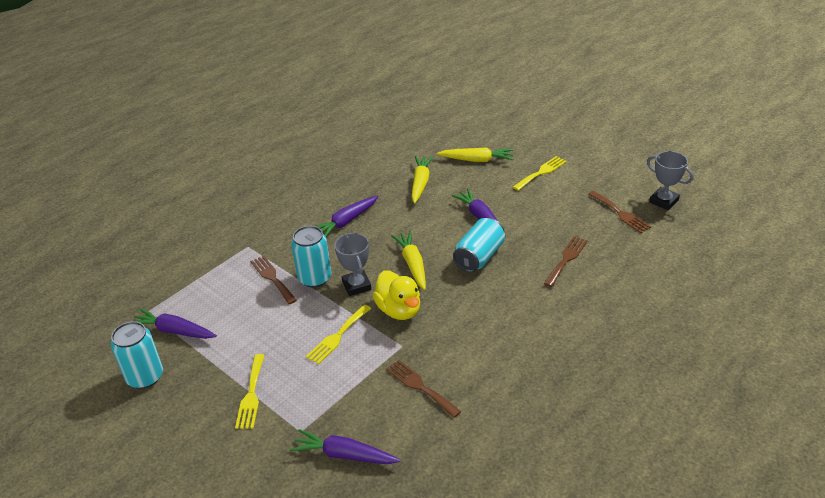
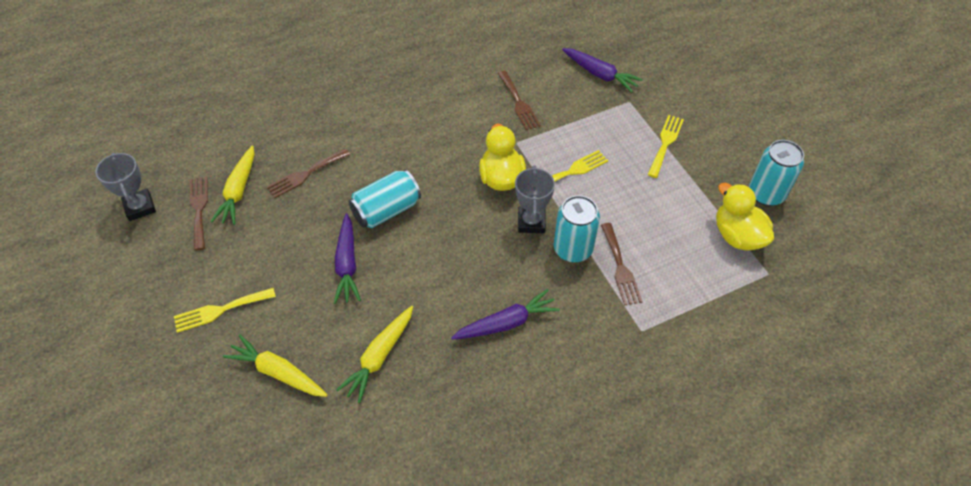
camera: 160 degrees left, 15 degrees up
purple carrot [134,309,217,339] -> yellow duck [716,183,774,251]
yellow carrot [391,231,426,290] -> yellow carrot moved to [210,145,255,225]

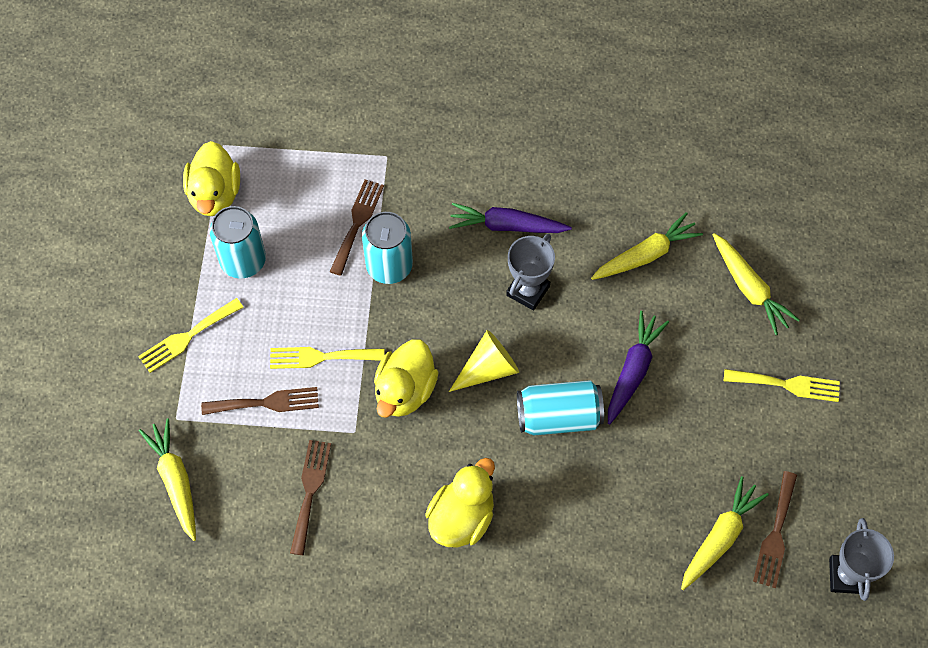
camera: 150 degrees left, 10 degrees up
brown fork [267,149,350,198] -> brown fork moved to [201,387,319,415]
grey trophy [515,165,555,233] -> grey trophy moved to [506,234,555,311]
purple carrot [562,48,643,93] -> yellow carrot [139,418,196,541]
turquoise can [749,140,804,206] -> turquoise can moved to [210,206,266,279]
none -> yellow duck [425,458,495,547]
none -> yellow cone [449,330,519,392]

